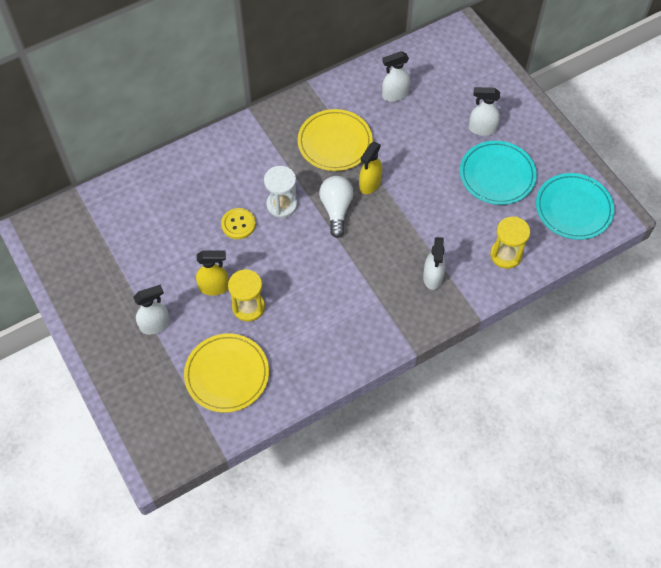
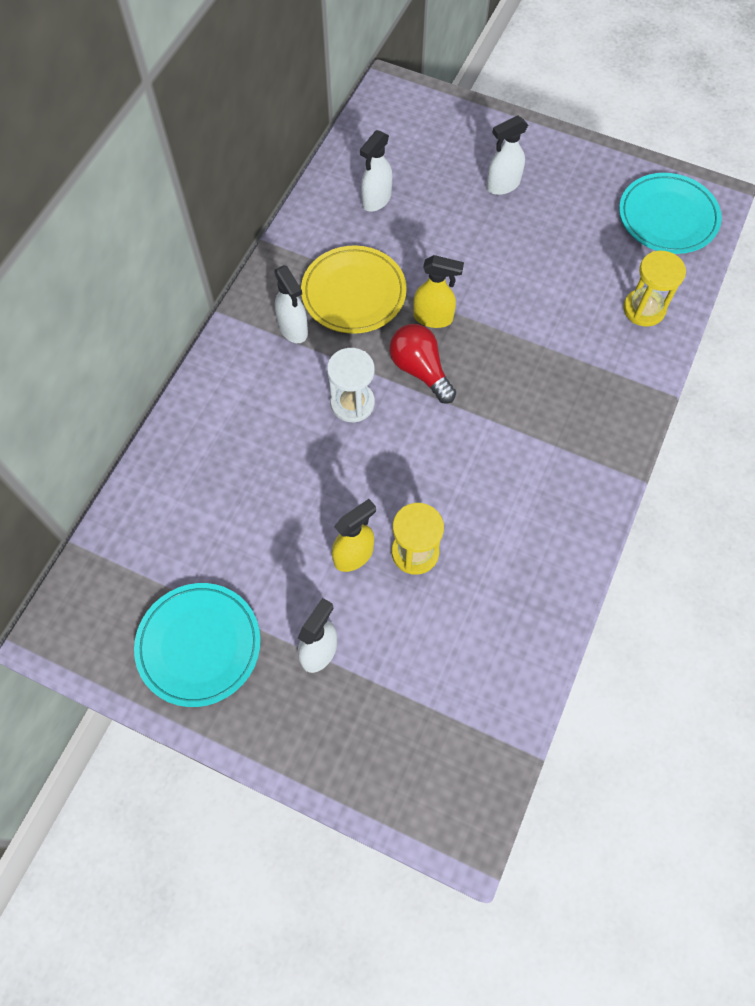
camera: 35 degrees left, 5 degrees up
yellow plate [184,334,269,413] -> none
yellow button [221,208,256,239] -> none
white light bulb [319,176,354,238] -> red light bulb [389,324,456,403]
yellow spray bottle [359,142,382,194] -> yellow spray bottle turned 75 degrees counterclockwise [413,255,464,328]
white spray bottle [423,237,445,290] -> white spray bottle moved to [274,265,308,343]
turquoise plate [460,141,537,205] -> turquoise plate moved to [134,583,261,707]

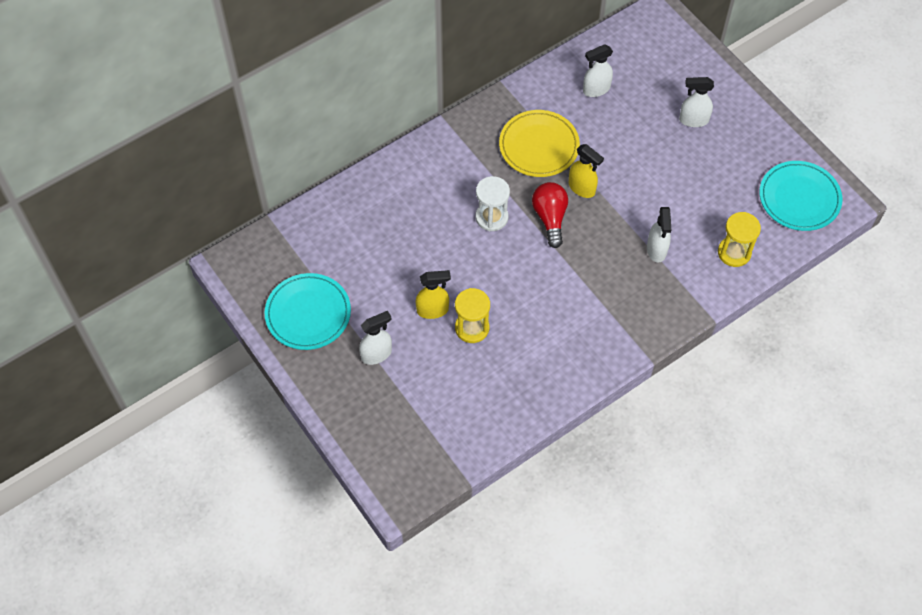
camera: 30 degrees right, 5 degrees down
white spray bottle [274,265,308,343] -> white spray bottle moved to [647,207,671,263]

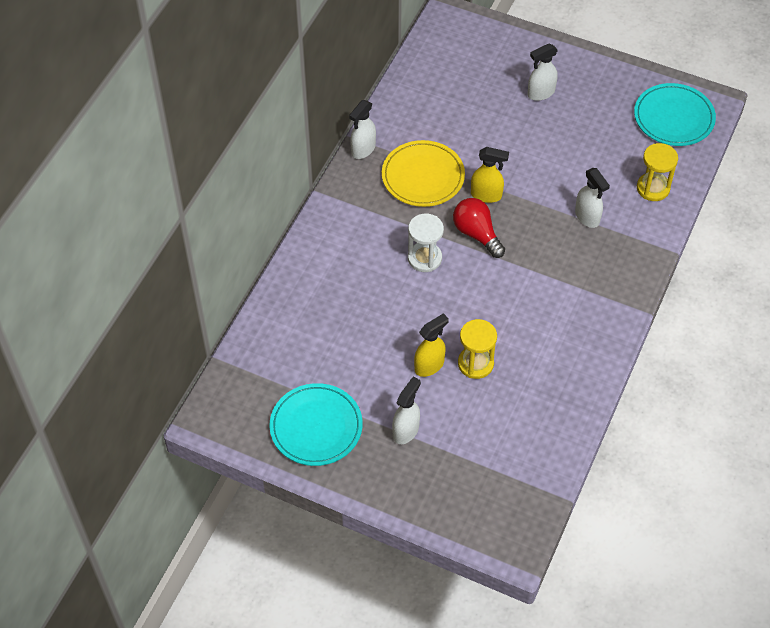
camera: 30 degrees left, 5 degrees down
white spray bottle [583,44,613,97] -> white spray bottle moved to [349,100,376,159]

